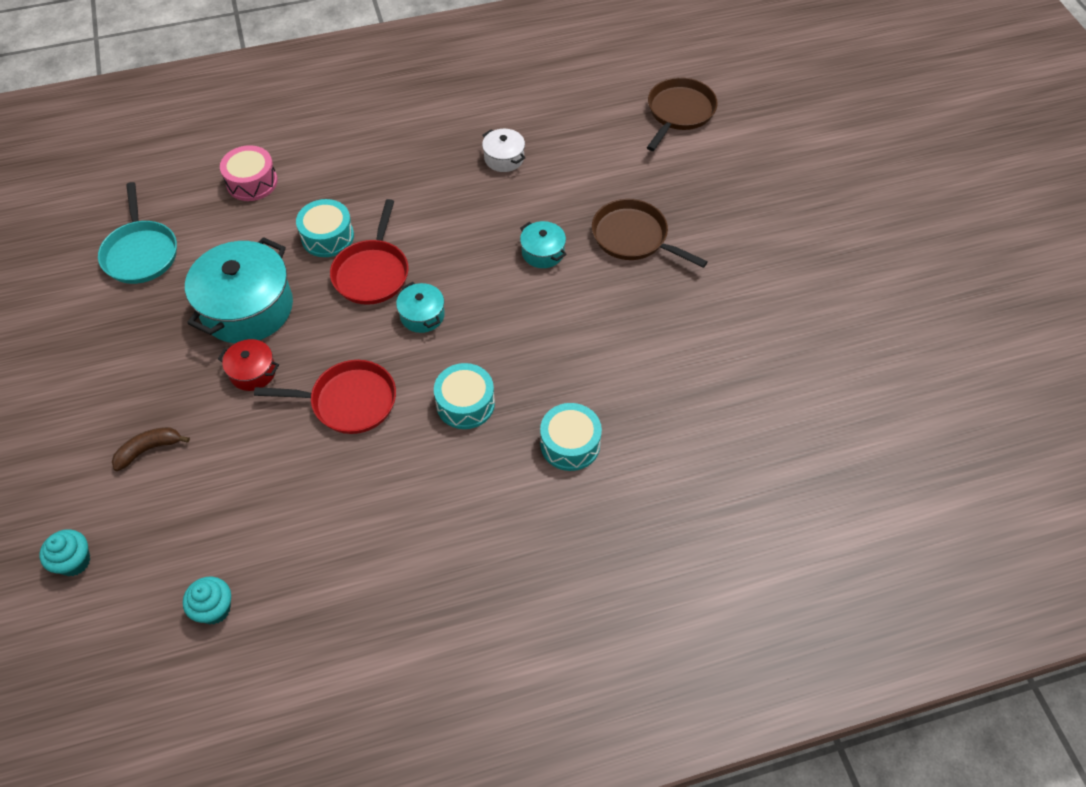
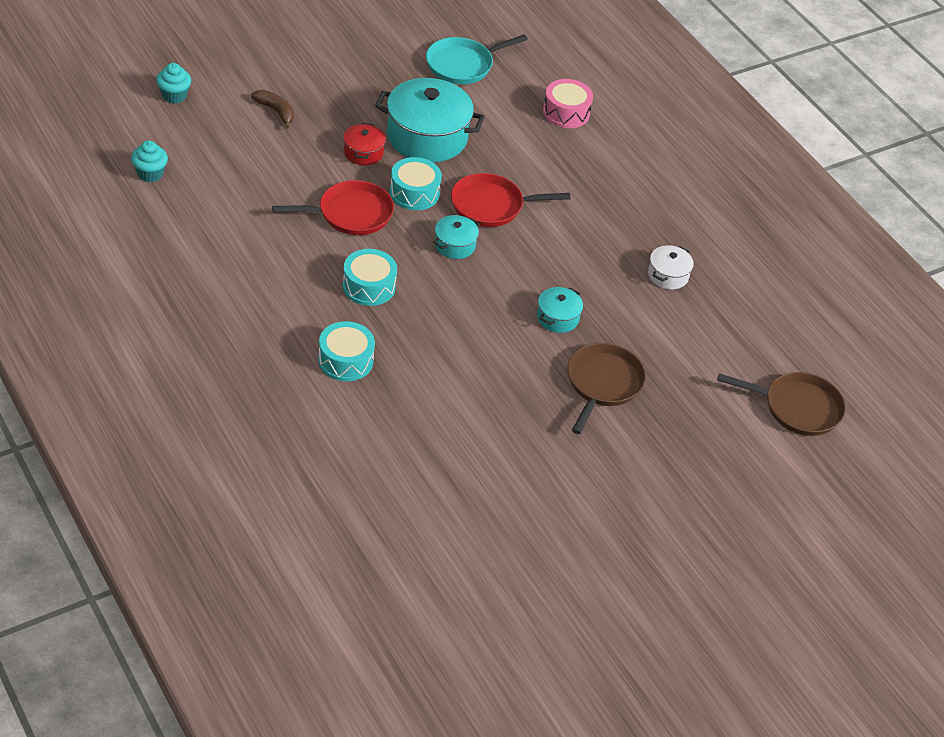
camera: 70 degrees right, 10 degrees down
red pan [254,360,396,434] -> red pan turned 90 degrees counterclockwise [272,180,394,235]
turquoise drum [296,199,354,257] -> turquoise drum moved to [390,157,442,210]

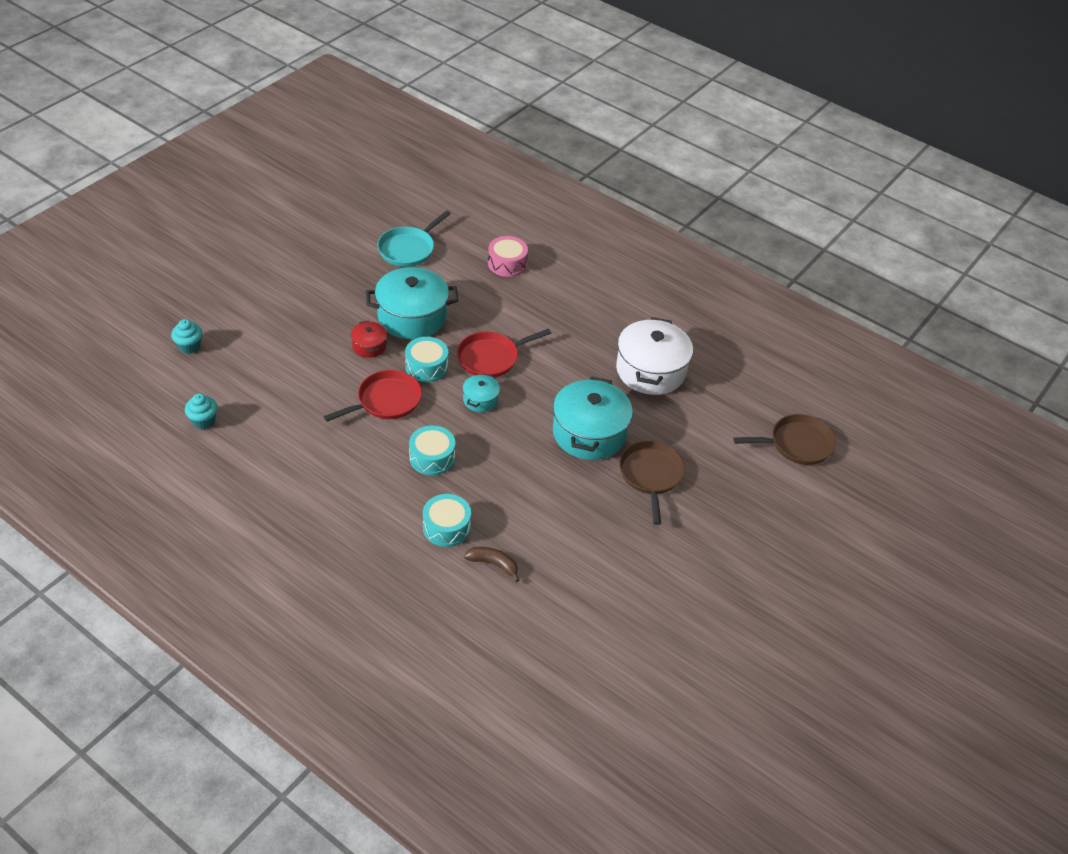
camera: 20 degrees left, 0 degrees up
brown banana [251,90,294,129] -> brown banana moved to [464,547,519,582]
turquoise pot [537,287,583,333] -> turquoise pot [553,376,633,460], size x2.07
white pot [648,245,694,290] -> white pot [616,317,693,395], size x2.07

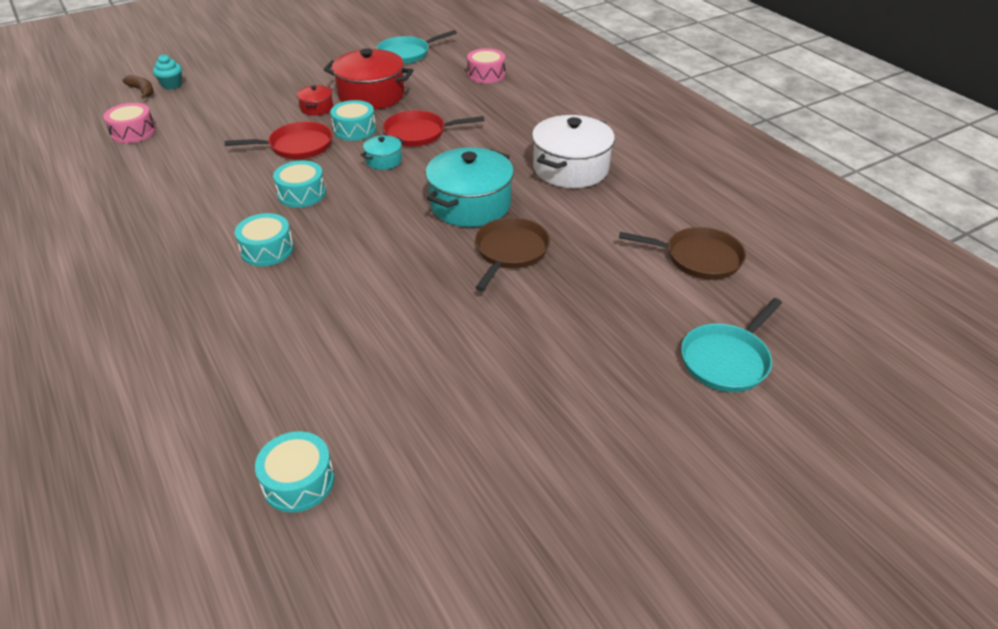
camera: 25 degrees right, 5 degrees down
turquoise cupcake [185,393,218,429] -> pink drum [104,103,156,143]
turquoise pot [366,267,458,339] -> red pot [324,48,413,110]
brown banana [464,547,519,582] -> brown banana moved to [123,75,154,99]
none -> turquoise drum [255,431,335,513]
none -> turquoise pan [681,298,782,392]

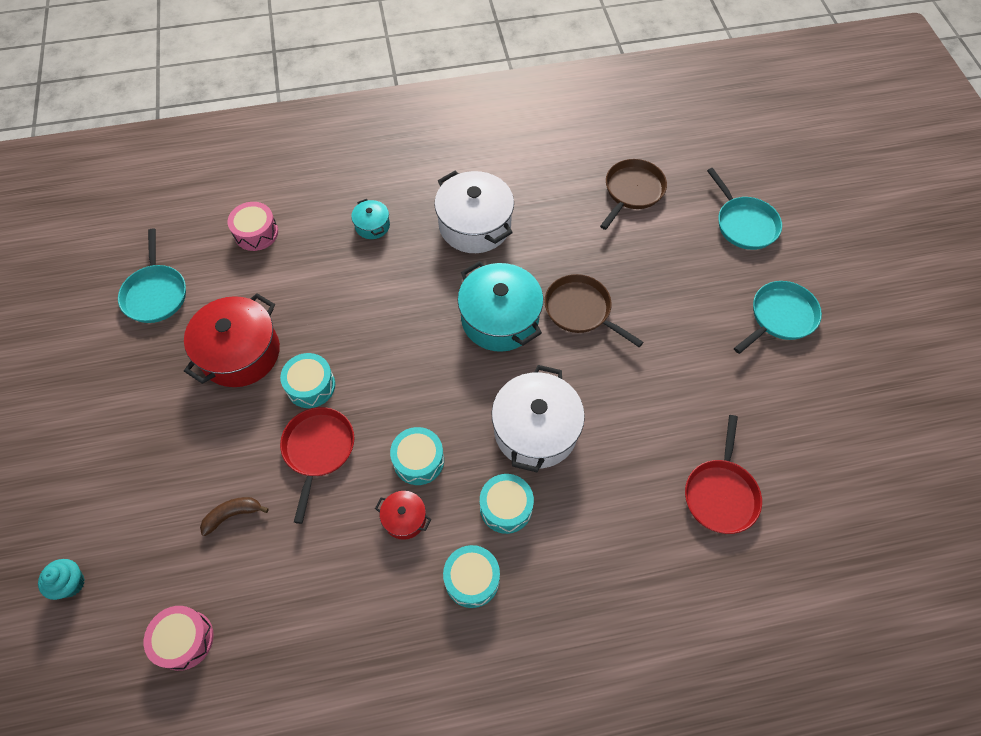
camera: 70 degrees left, 20 degrees up
brown banana [123,75,154,99] -> brown banana moved to [200,497,269,536]
turquoise drum [255,431,335,513] -> turquoise drum moved to [443,545,500,608]
red pot [297,85,333,116] -> red pot moved to [375,491,431,540]
turquoise pot [361,135,404,170] -> turquoise pot moved to [351,199,390,239]
red pan [383,110,484,147] -> red pan moved to [685,415,762,534]
none -> white pot [492,365,585,472]
none -> turquoise pan [734,281,822,354]

